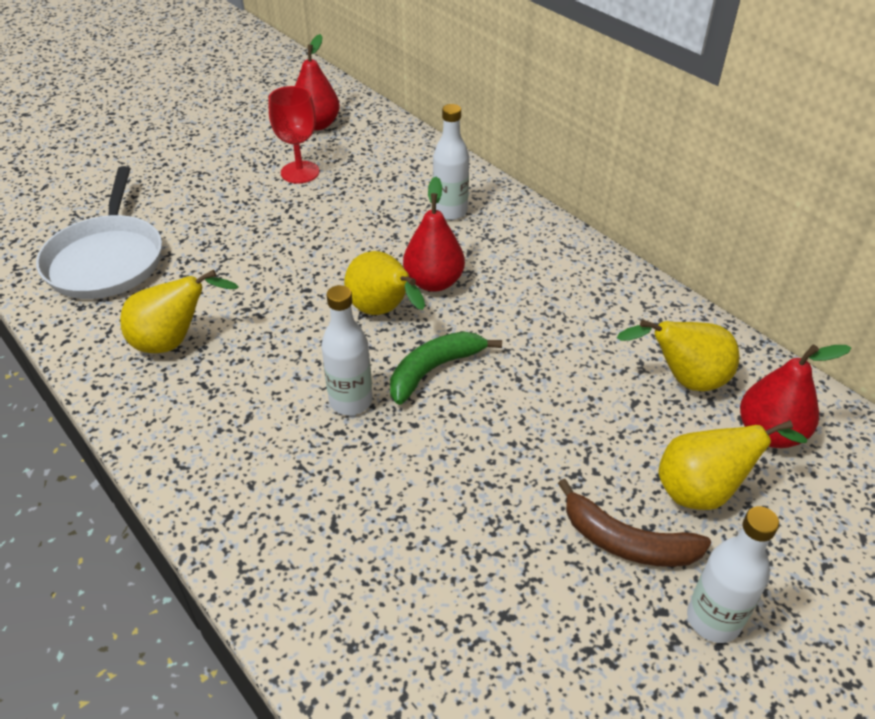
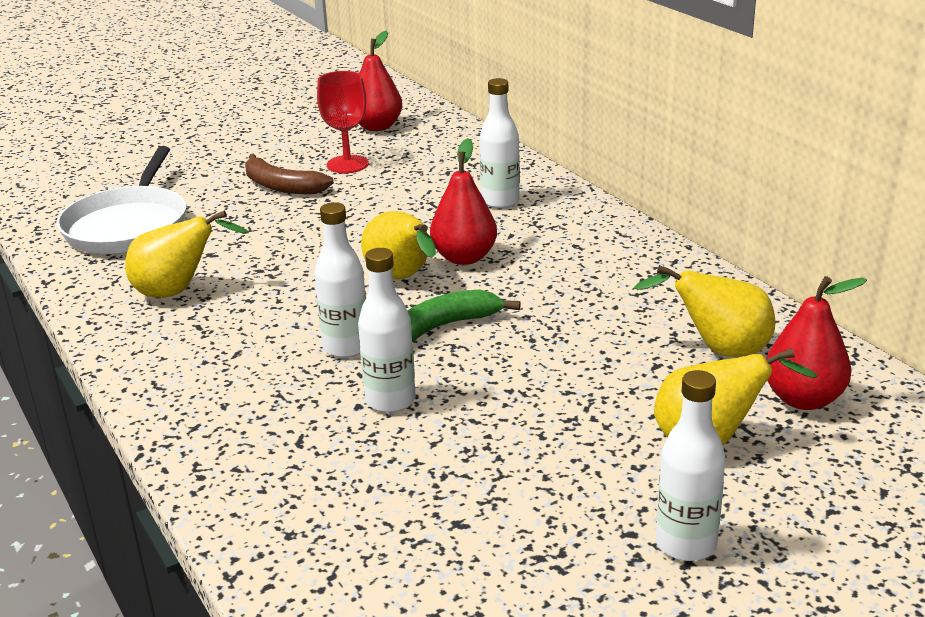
camera: 10 degrees right, 15 degrees down
brown banana [558,479,711,567] -> brown banana moved to [245,154,334,194]
none -> white bottle [358,248,416,413]

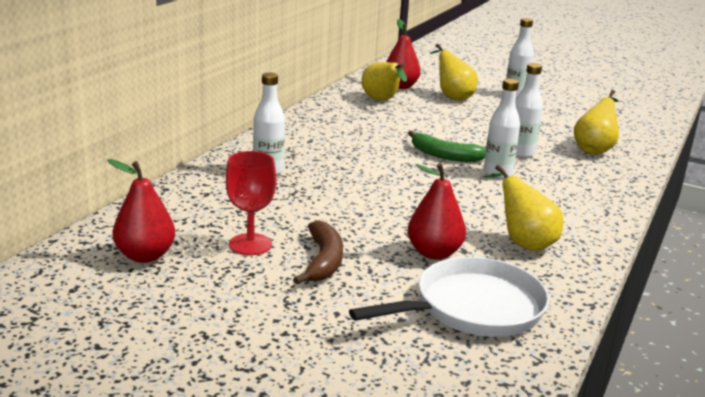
camera: 125 degrees left, 5 degrees down
yellow pear [361,211,436,279] -> yellow pear moved to [574,90,619,155]
red pear [430,138,497,265] -> red pear moved to [407,163,466,260]

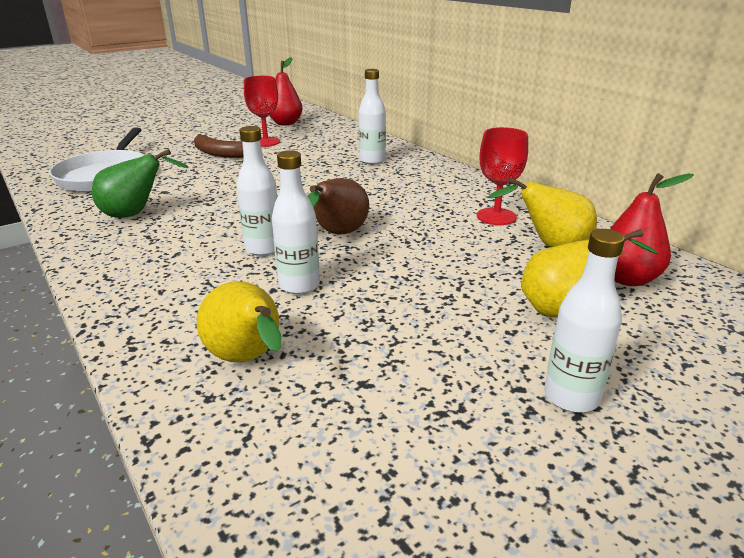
camera: 120 degrees right, 5 degrees up
red pear [407,163,466,260] -> none
green banana [408,131,486,162] -> brown pear [308,178,369,235]
yellow pear [484,165,563,252] -> green pear [92,149,188,218]
none -> red goblet [477,127,528,225]

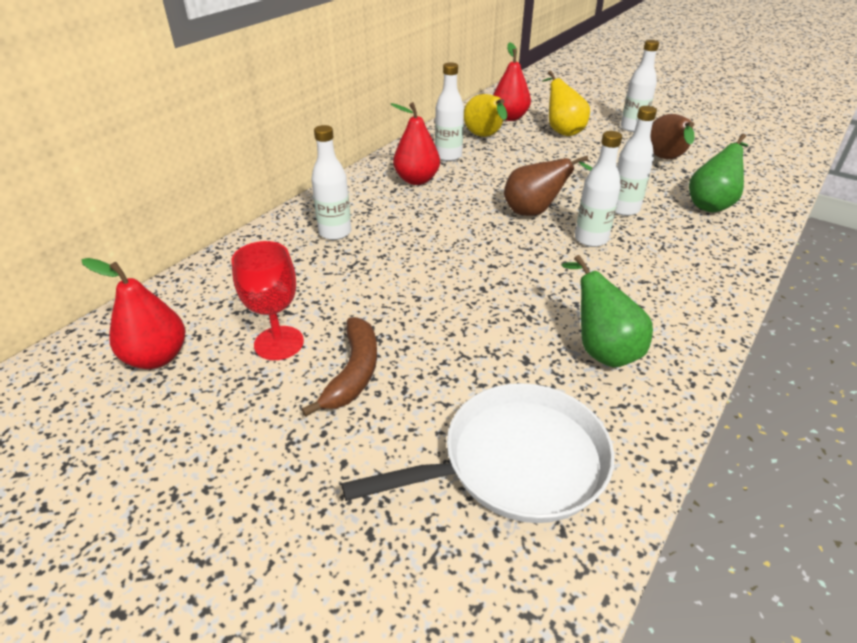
camera: 110 degrees left, 10 degrees up
yellow pear [197,281,281,362] -> green pear [689,134,748,212]
red goblet [477,127,528,225] -> white bottle [435,62,464,161]
none -> red pear [391,102,440,185]
none -> brown pear [650,114,695,159]

